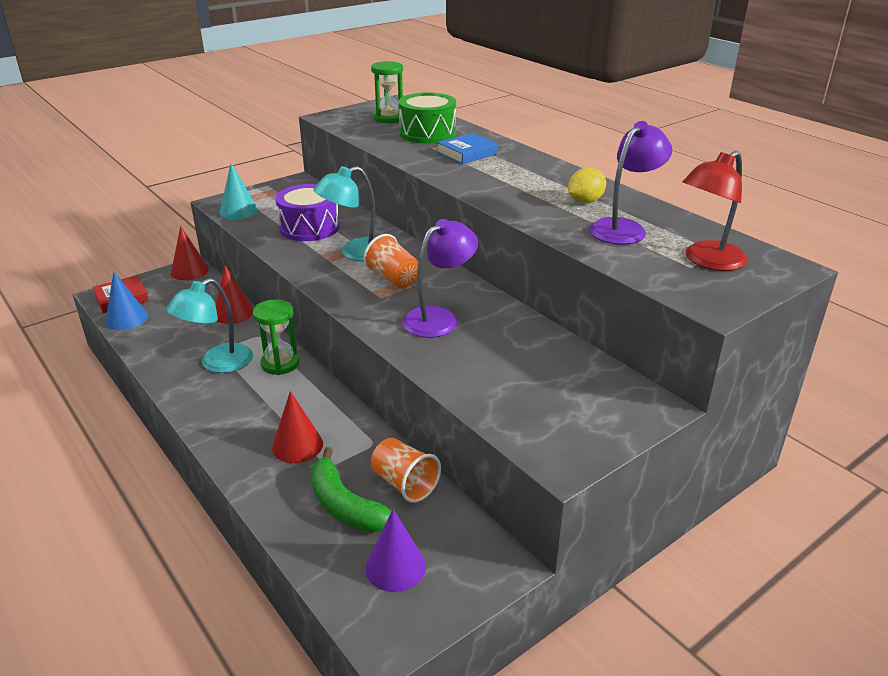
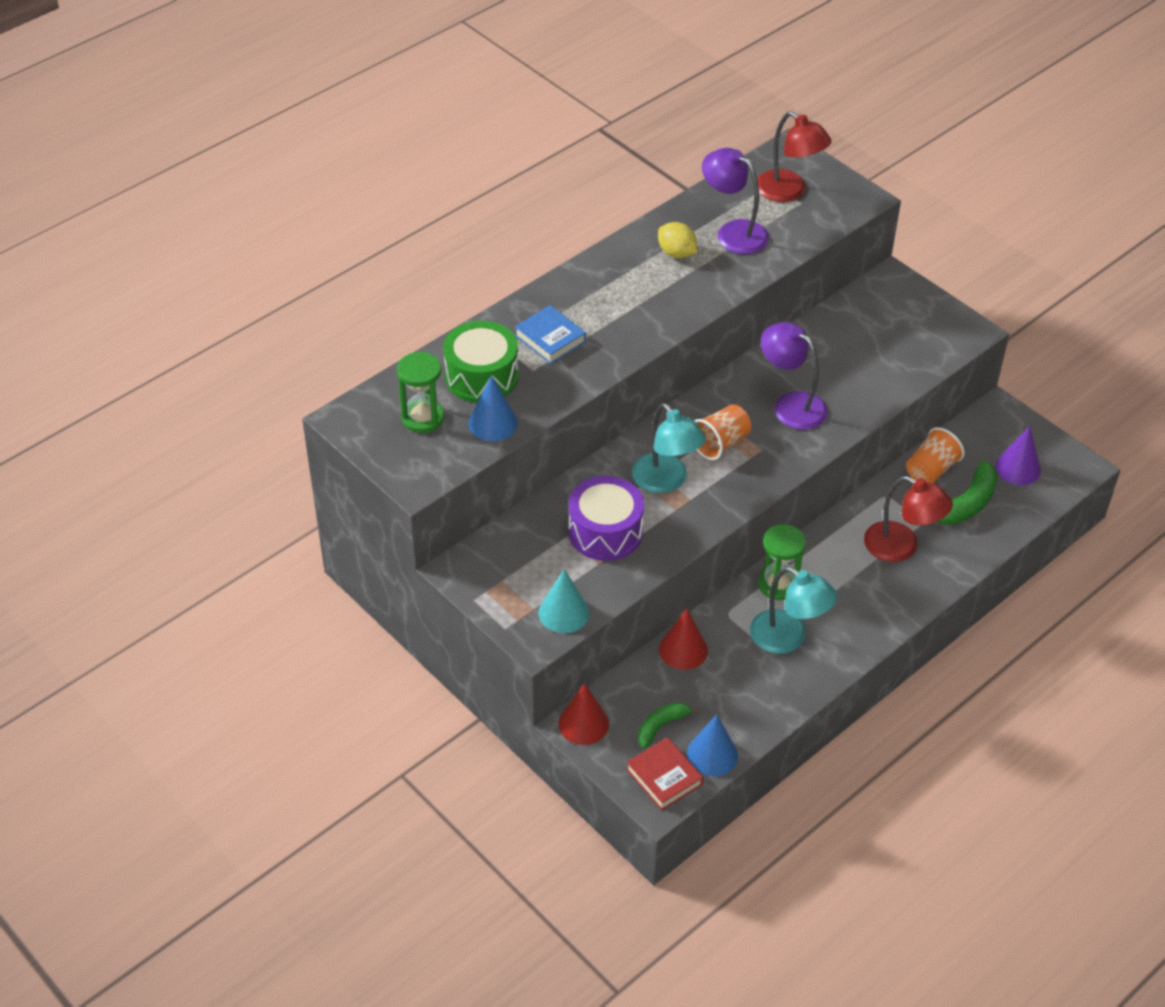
camera: 95 degrees left, 15 degrees up
red cone [272,391,323,463] -> red lamp [864,476,953,562]
none -> blue cone [469,375,518,442]
none -> green banana [638,702,700,749]

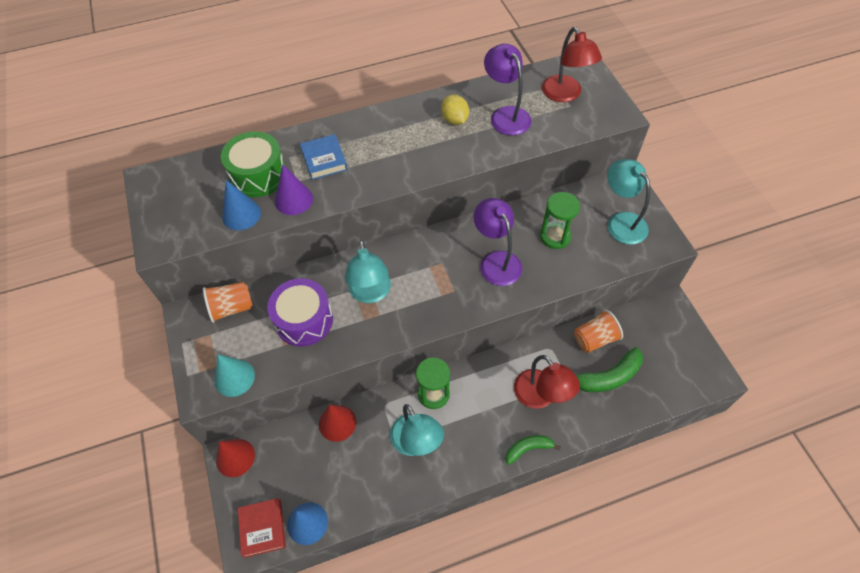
camera: 25 degrees right, 10 degrees up
green hourglass [397,352,444,433] -> green hourglass moved to [540,192,580,249]
green banana [638,702,700,749] -> green banana moved to [506,435,561,465]
orange cup [694,404,751,460] -> orange cup moved to [203,282,253,323]
purple cone [995,426,1041,485] -> purple cone moved to [275,165,313,215]
none -> turquoise lamp [607,159,650,245]

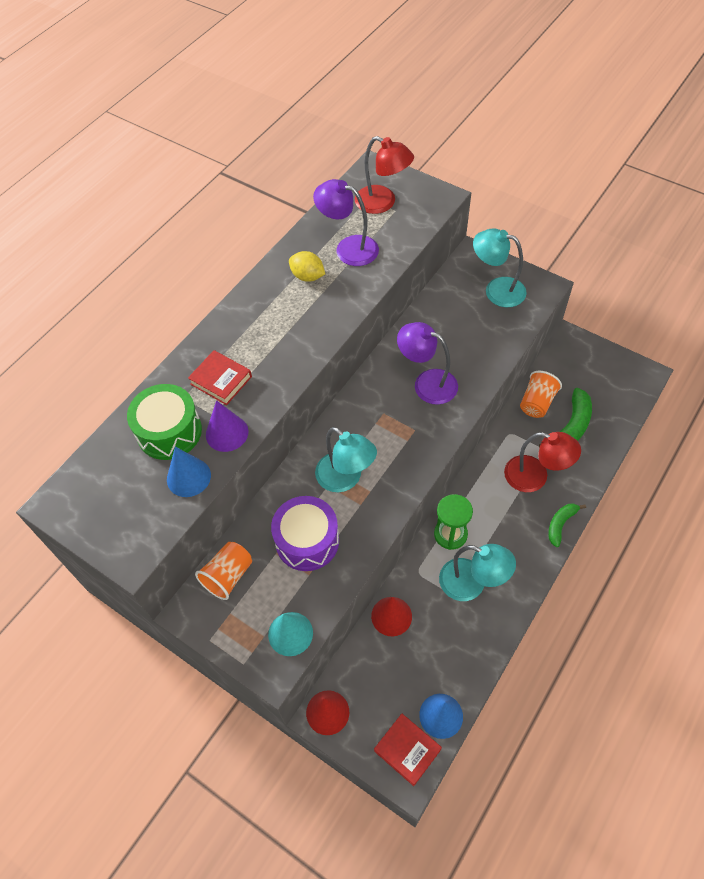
camera: 35 degrees left, 0 degrees up
blue book [300,134,348,180] -> red book [188,350,252,405]
green hourglass [540,192,580,249] -> none

